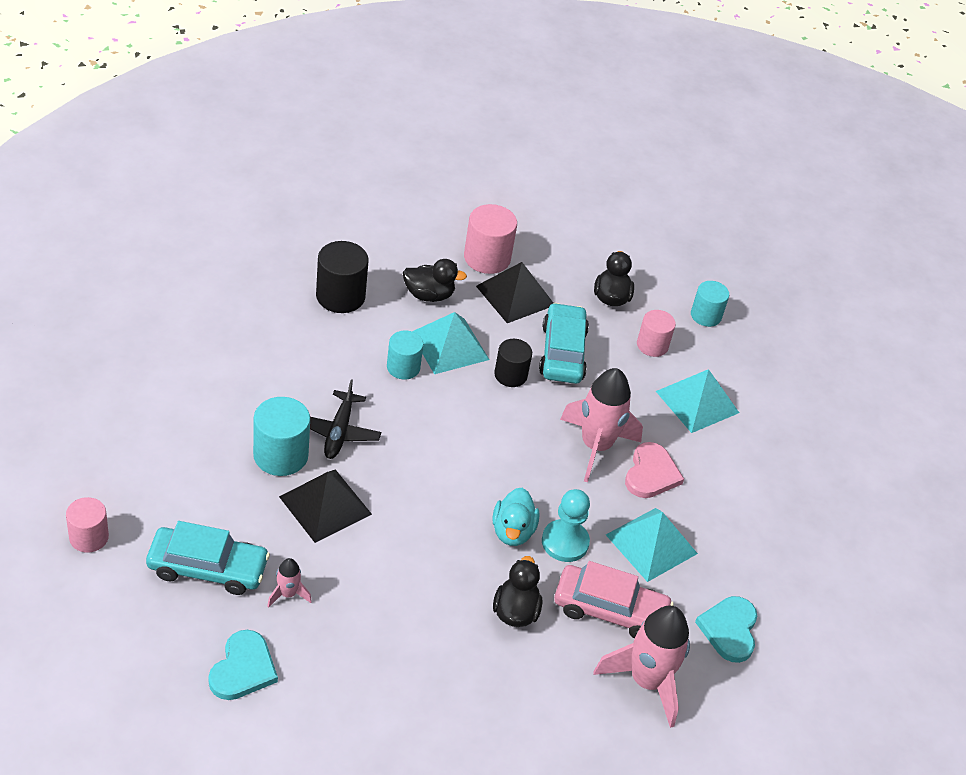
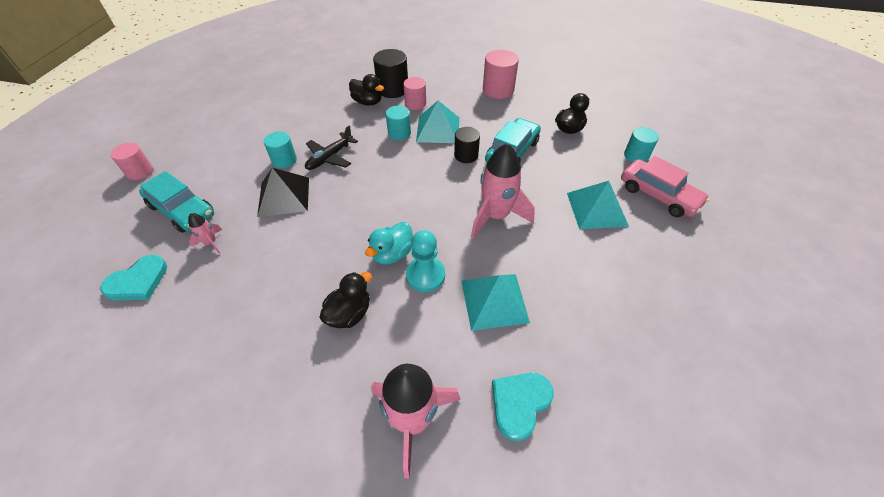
camera: 35 degrees right, 5 degrees up
turquoise cylinder [253,397,310,476] -> turquoise cylinder [264,131,297,168], size x0.66
black duck [403,259,467,302] -> black duck moved to [349,74,384,106]
black pyramid [476,262,553,323] -> none
pink car [554,561,673,639] -> pink car moved to [621,156,710,217]
pink heart [625,442,684,498] -> none
pink cylinder [637,310,676,357] -> pink cylinder moved to [403,77,426,110]

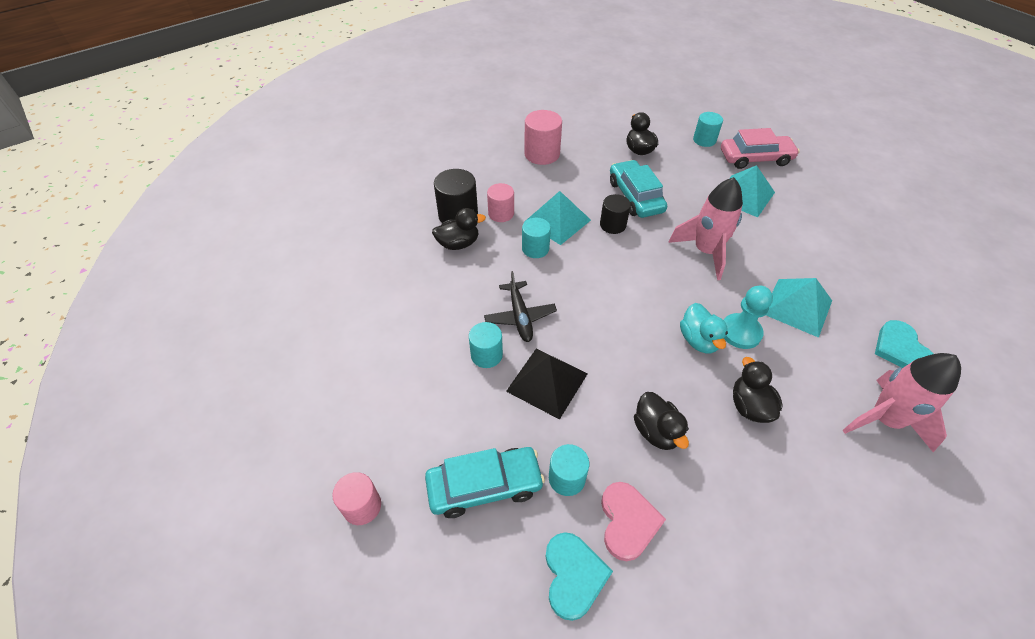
camera: 50 degrees left, 0 degrees up
pink rocket [188,213,222,254] -> turquoise cylinder [549,444,589,496]
none -> pink heart [601,482,666,561]
none -> black duck [634,392,689,450]

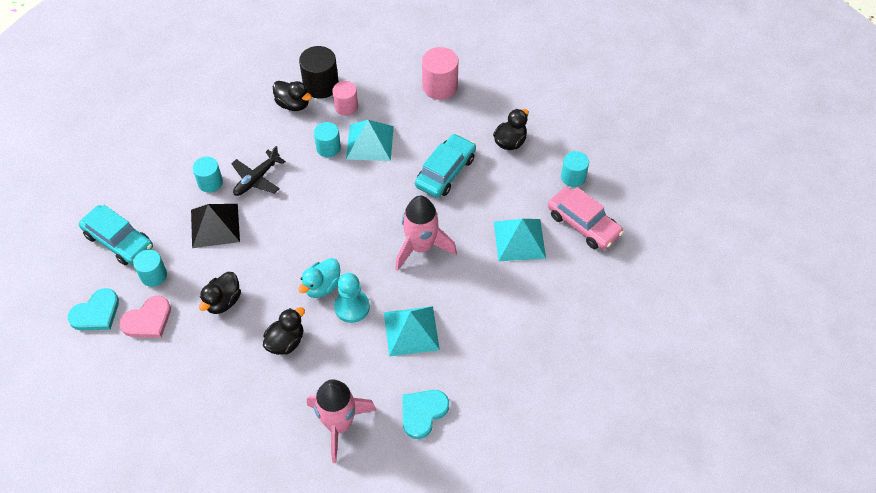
camera: 50 degrees right, 5 degrees up
pink cylinder [332,472,381,525] -> none
black cylinder [600,194,631,234] -> none

